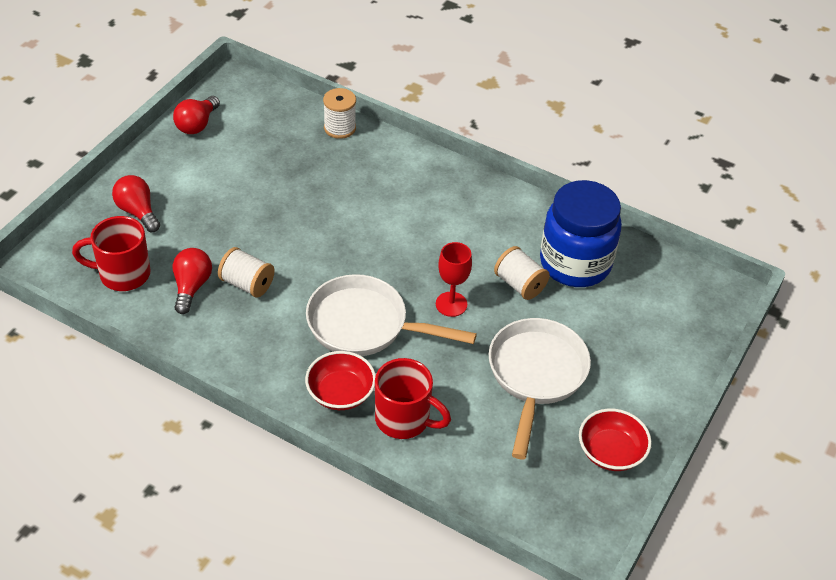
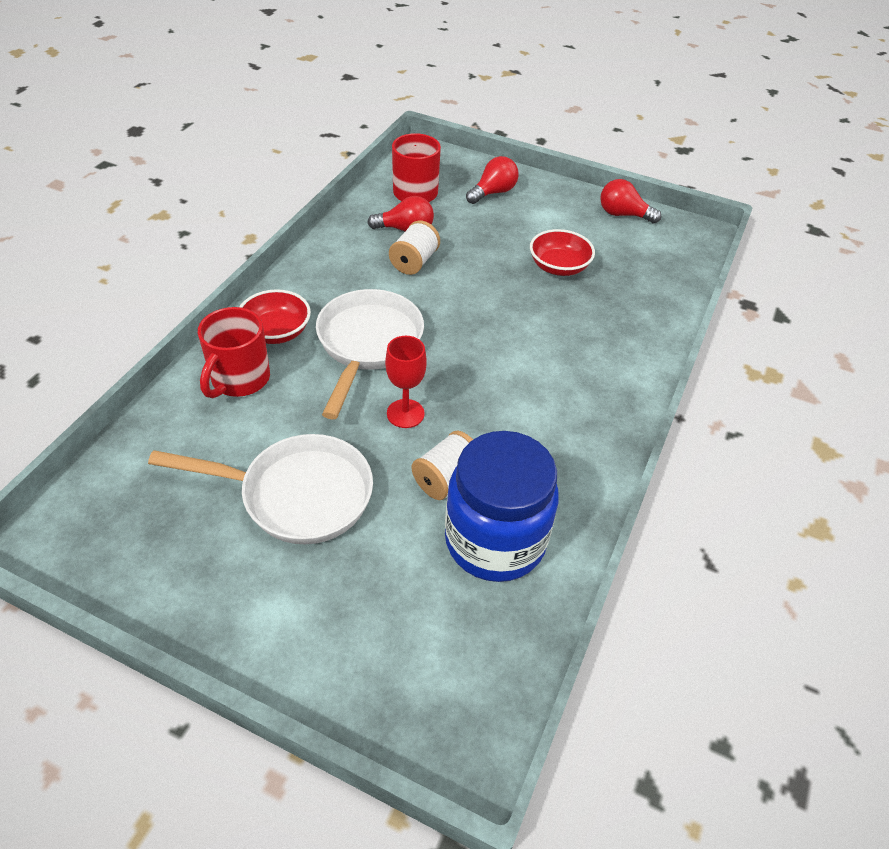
camera: 85 degrees right, 0 degrees up
white spool [323,88,356,139] -> none
red bowl [579,408,652,471] -> red bowl moved to [530,229,595,276]

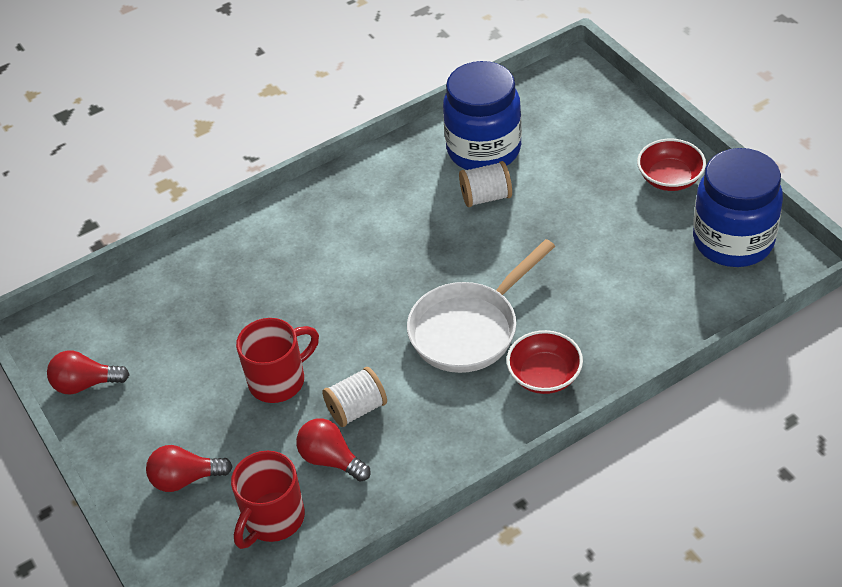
camera: 140 degrees left, 0 degrees up
white pan [148,434,373,544] -> none
red mug [198,307,270,398] -> red mug moved to [236,318,319,403]
red goblet [385,336,427,428] -> none
red bowl [530,229,595,276] -> red bowl moved to [637,139,706,191]
red light bulb [600,179,661,224] -> red light bulb turned 120 degrees clockwise [47,351,130,395]
none -> blue jar [693,148,783,267]

